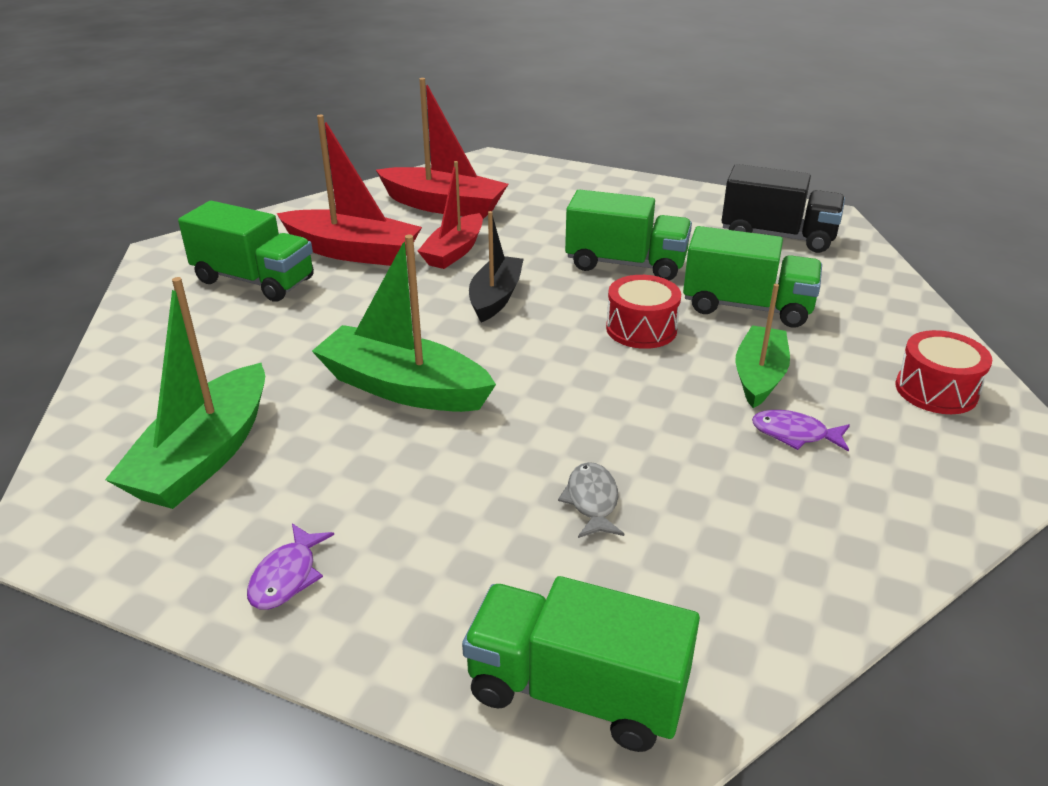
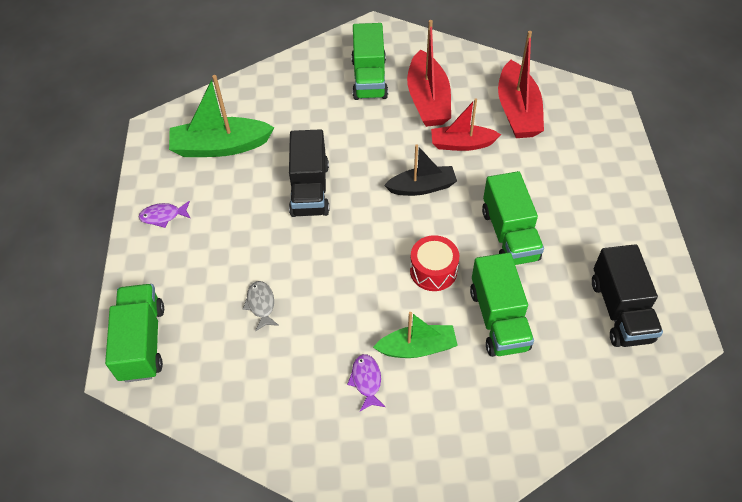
camera: 65 degrees right, 20 degrees up
green boat [312,235,496,412] -> black truck [289,129,329,217]
grey fish [558,462,624,538] -> grey fish turned 75 degrees counterclockwise [243,281,279,331]
red drum [895,330,992,414] -> none

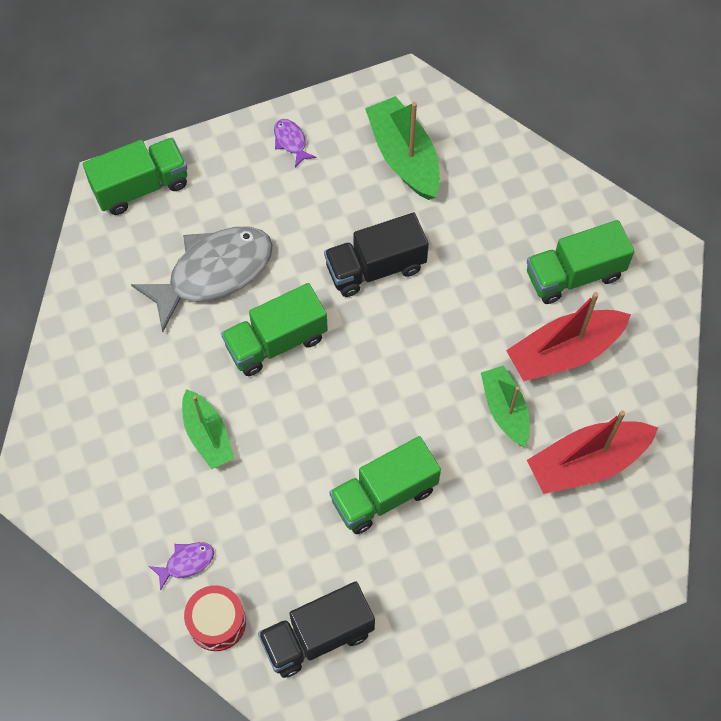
camera: 70 degrees right, 10 degrees up
grey fish [243,281,279,331] -> grey fish [131,226,273,332], size x2.41
purple fish [347,354,385,411] -> purple fish moved to [149,542,214,591]
black boat [384,144,457,196] -> none
red drum [410,235,459,291] -> red drum moved to [184,585,246,651]
red boat [431,99,501,151] -> green boat [481,365,530,447]
green truck [470,253,534,357] -> green truck moved to [221,283,328,376]

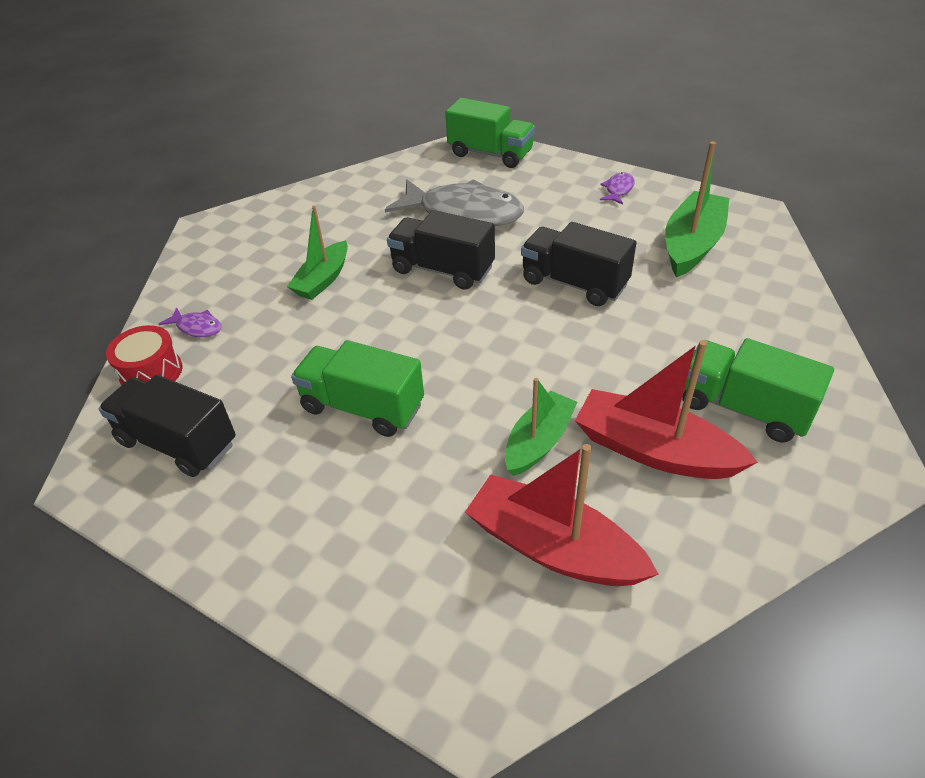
camera: 55 degrees right, 20 degrees down
green truck [221,283,328,376] -> black truck [387,210,495,290]

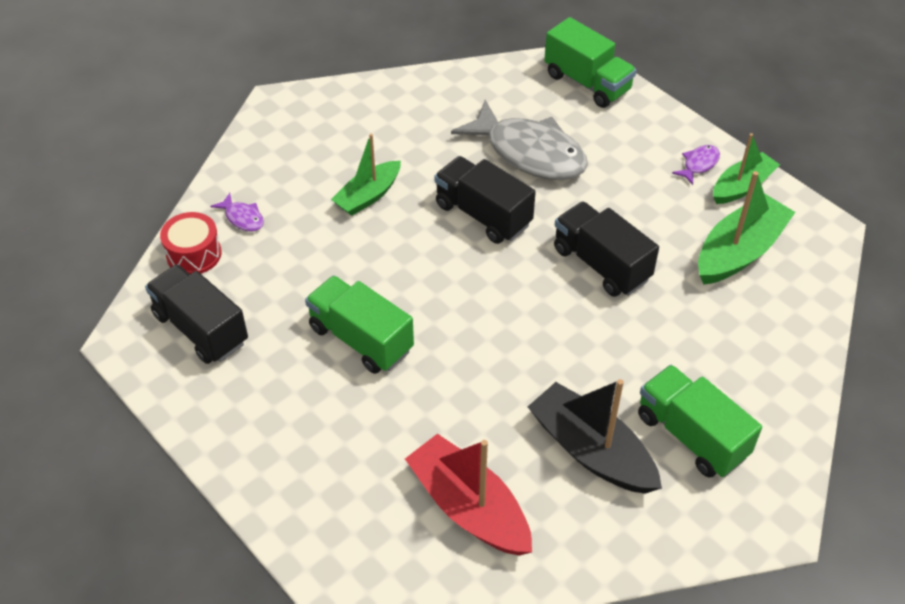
camera: 15 degrees right, 5 degrees up
green boat [505,378,577,476] -> green boat moved to [713,133,780,204]
red boat [575,340,758,479] -> black boat [528,379,662,494]

